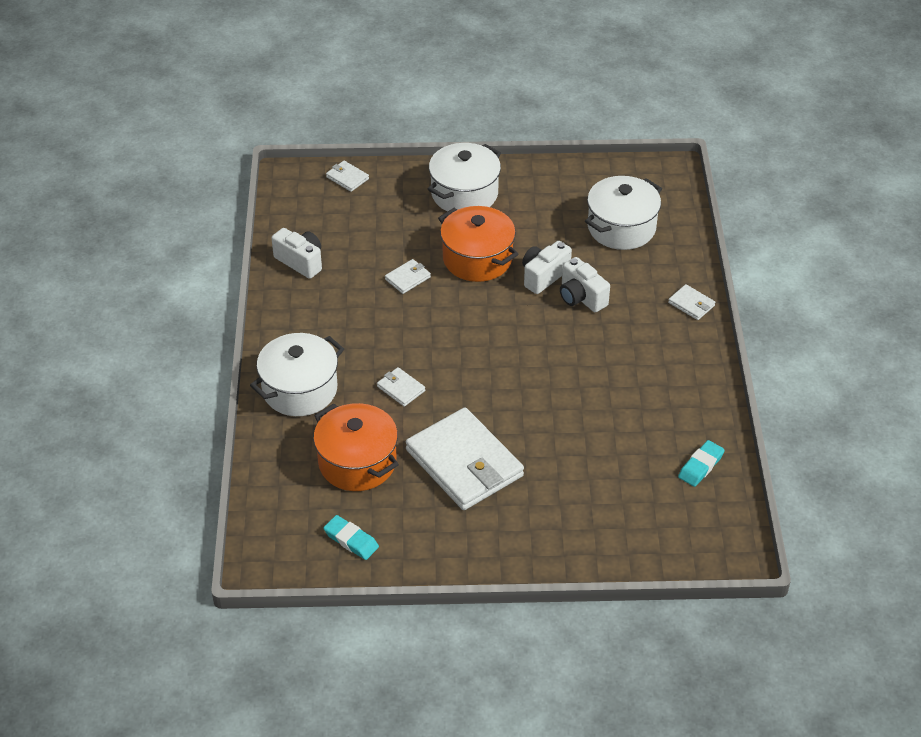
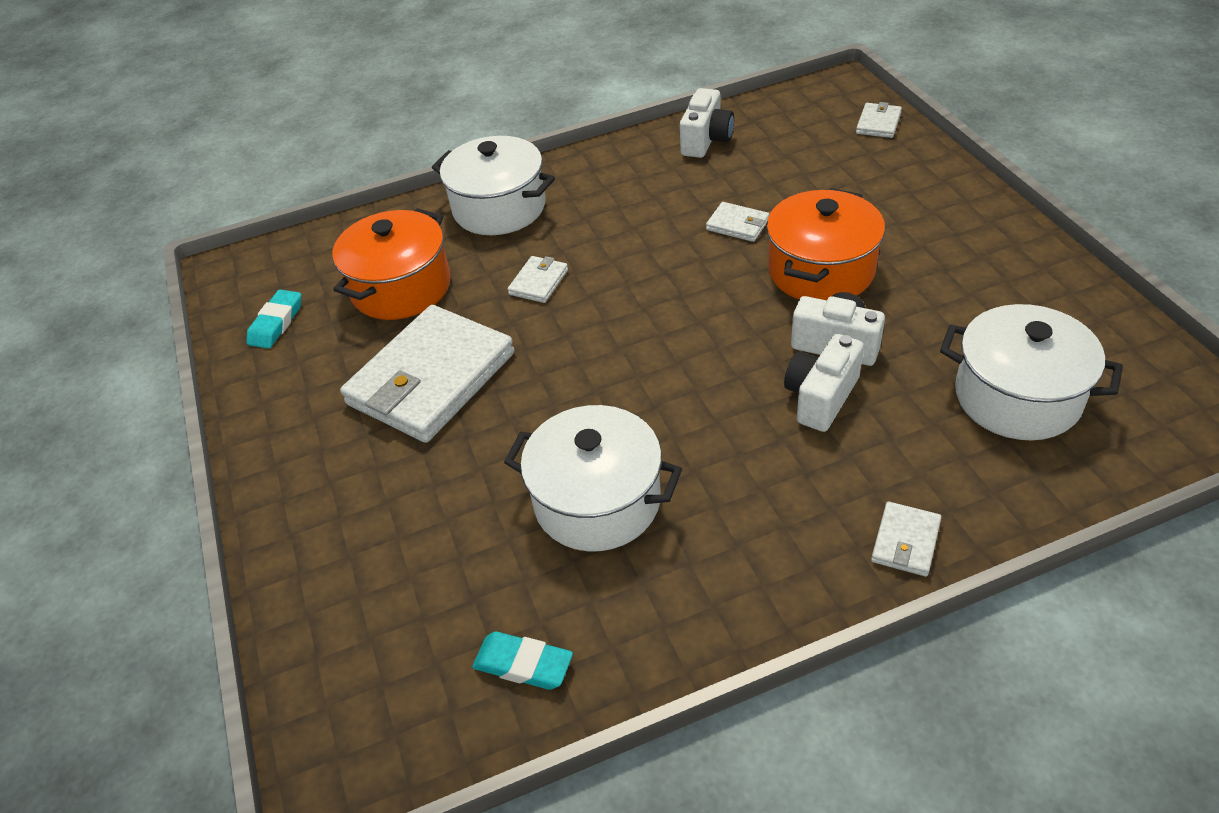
camera: 75 degrees right, 0 degrees up
white pot [428,143,501,212] -> white pot moved to [504,405,682,551]

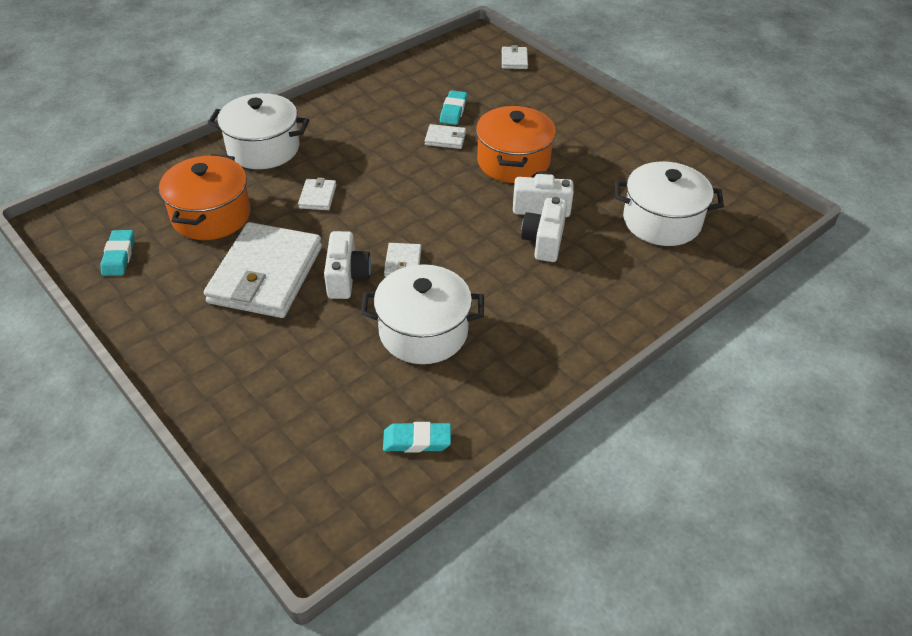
camera: 25 degrees left, 0 degrees up
white camera [680,88,734,158] -> white camera moved to [324,231,371,299]
white wallet [871,501,941,577] -> white wallet moved to [384,243,421,277]
none -> turquoise eraser [440,90,467,125]

